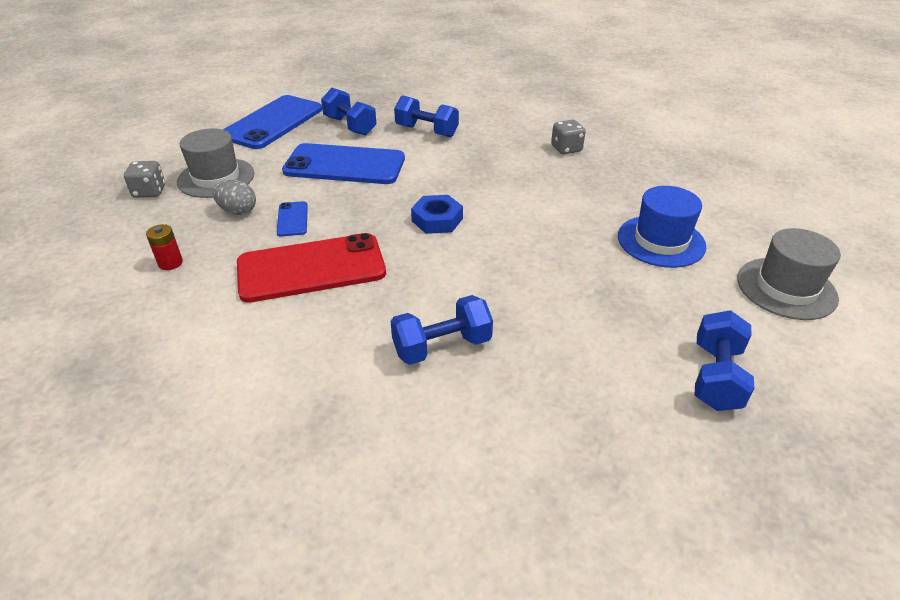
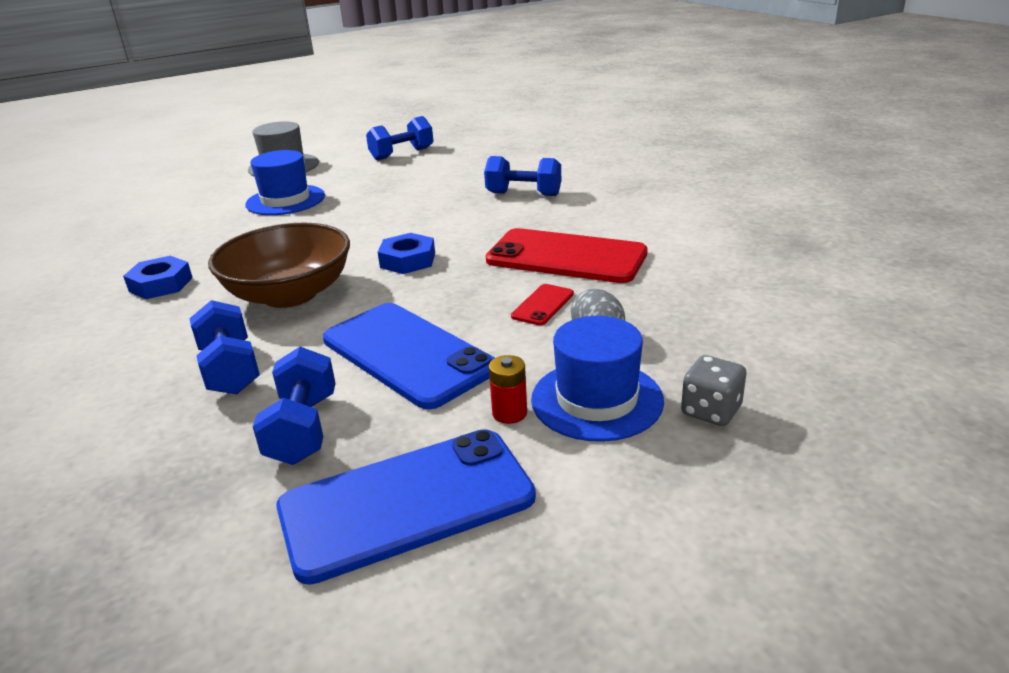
camera: 140 degrees left, 10 degrees down
red battery [146,224,183,270] -> red battery moved to [489,355,527,424]
grey hat [177,128,255,198] -> blue hat [531,316,664,442]
blue phone [277,201,308,236] -> red phone [511,284,574,325]
grey dice [551,120,586,154] -> blue nut [123,256,193,299]
none -> brown bowl [208,223,350,308]

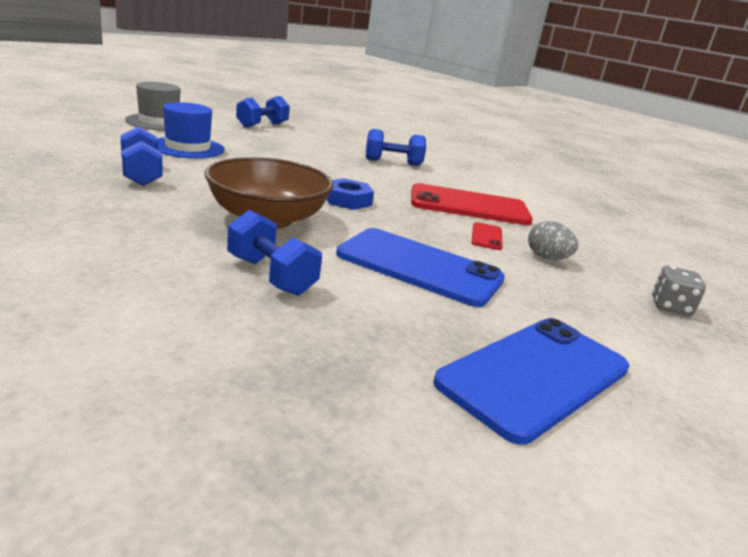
camera: 25 degrees left, 5 degrees down
blue nut [123,256,193,299] -> none
blue dumbbell [253,347,336,465] -> blue dumbbell moved to [120,126,163,186]
red battery [489,355,527,424] -> none
blue hat [531,316,664,442] -> none

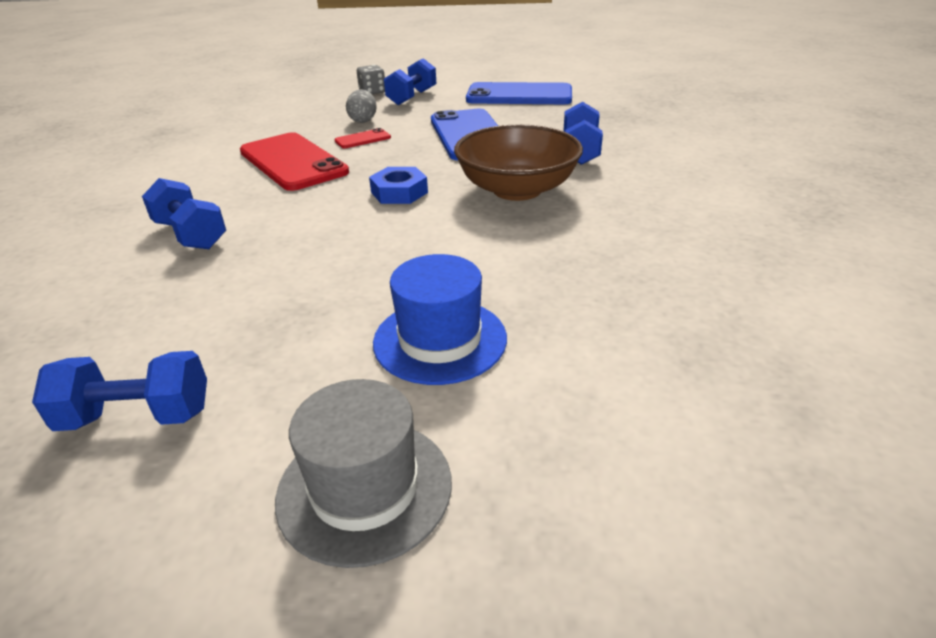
camera: 125 degrees left, 10 degrees up
blue dumbbell [120,126,163,186] -> blue dumbbell moved to [384,58,436,105]

